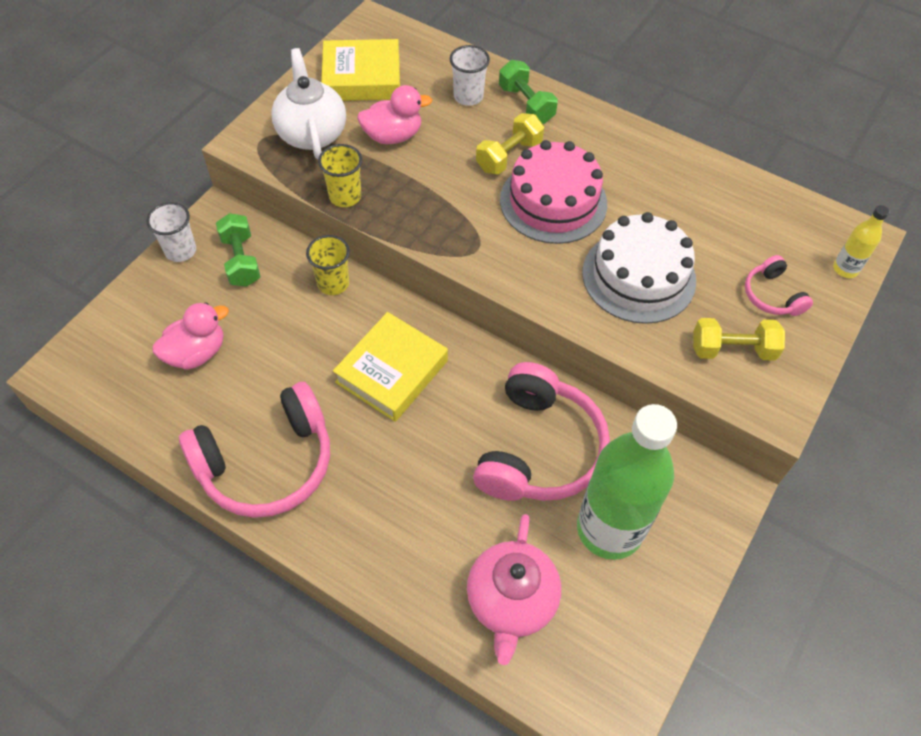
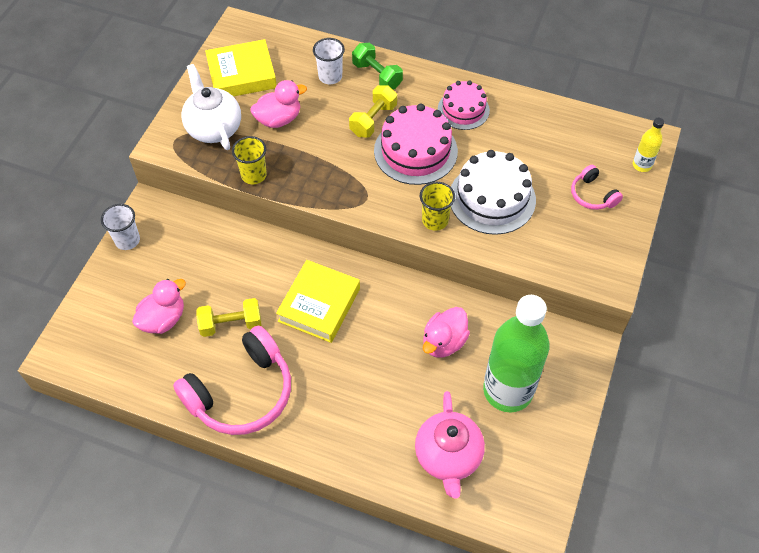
camera: 10 degrees left, 0 degrees up
green dumbbell [216,213,260,287] -> none
yellow cup [306,235,350,295] -> yellow cup moved to [420,182,455,231]
pink headphones [473,362,610,501] -> pink duck [423,307,470,358]
yellow dumbbell [693,318,785,361] -> yellow dumbbell moved to [196,298,261,337]
none -> pink cake [438,80,490,130]

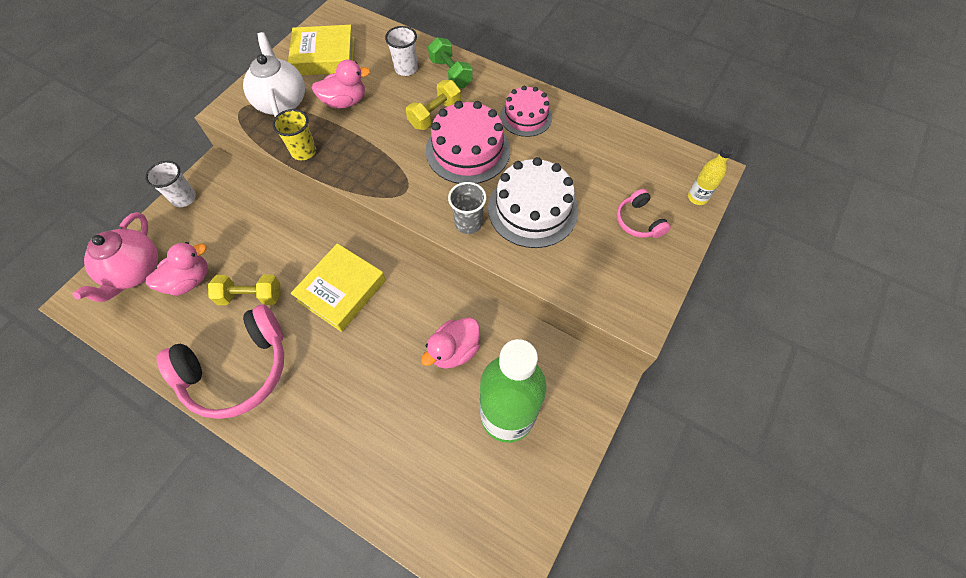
camera: 10 degrees right, 5 degrees up
pink teapot [415,391,485,499] -> pink teapot moved to [73,212,158,302]
yellow cup [420,182,455,231] -> grey cup [448,182,487,234]

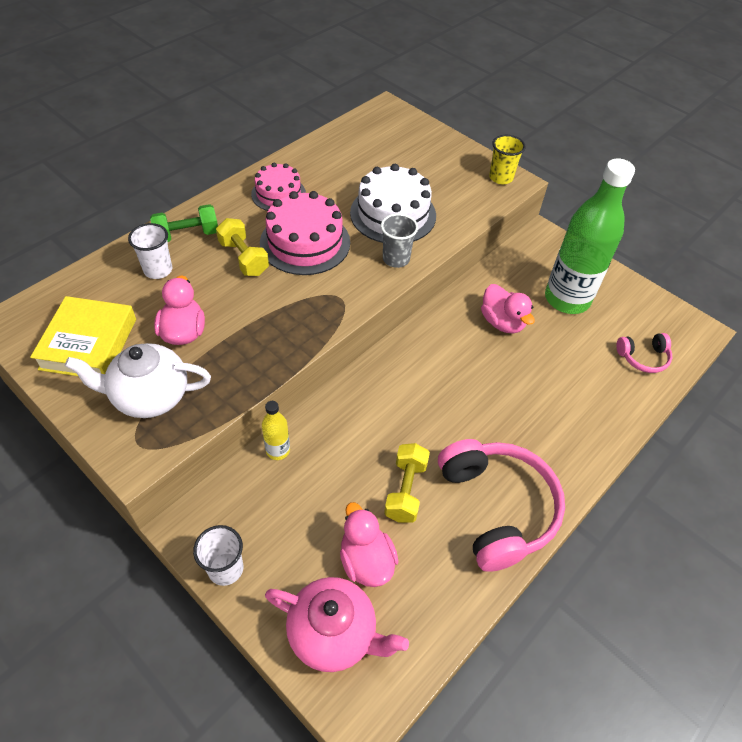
camera: 80 degrees left, 10 degrees down
yellow cup [272,109,316,160] -> yellow cup moved to [489,135,526,184]
yellow book [291,243,386,332] -> none
pink headphones [616,189,671,238] -> pink headphones moved to [616,333,672,373]
yellow bottle [688,146,733,205] -> yellow bottle moved to [262,401,290,460]

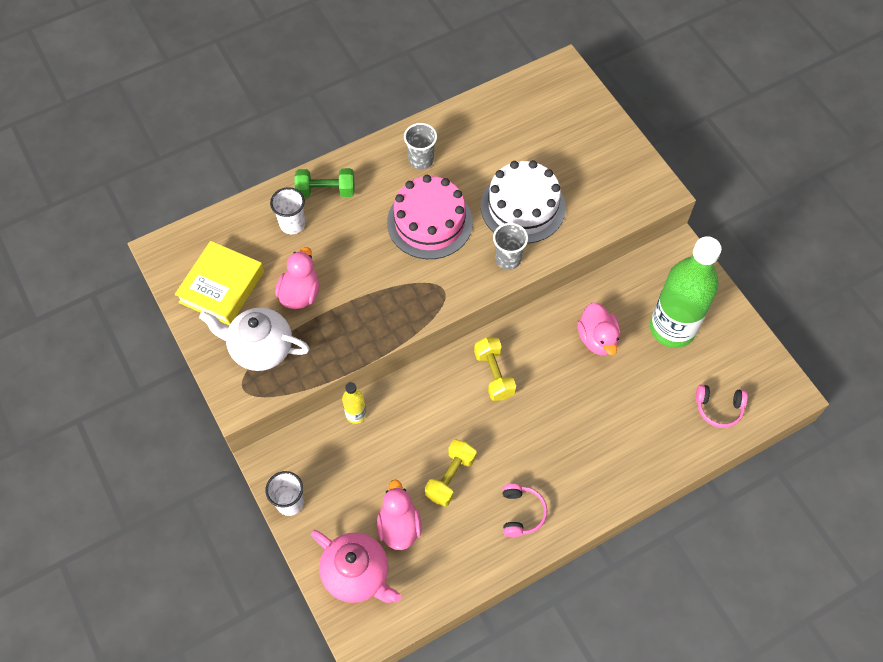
camera: 20 degrees right, 10 degrees up
yellow dumbbell [216,218,269,276] -> yellow dumbbell moved to [474,337,516,401]
pink cake [251,163,306,211] -> grey cup [404,123,437,170]
pink headphones [438,439,565,572] -> pink headphones [502,483,547,537], size x0.48
yellow cup [489,135,526,184] -> none

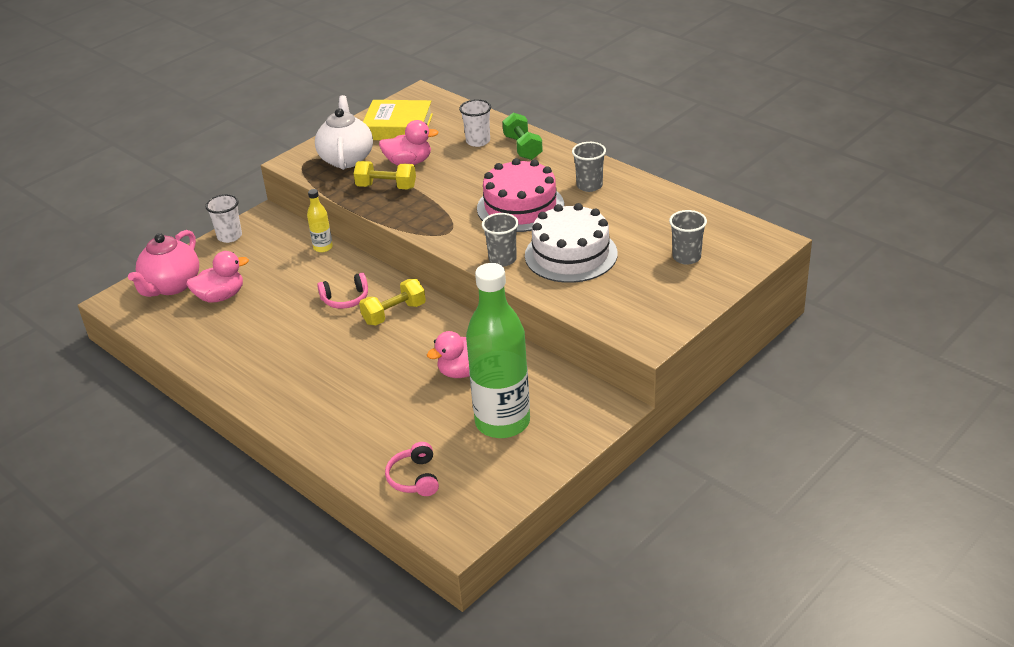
camera: 75 degrees right, 25 degrees down
yellow dumbbell [425,439,477,507] -> yellow dumbbell moved to [354,161,416,189]
pink headphones [502,483,547,537] -> pink headphones moved to [317,273,368,309]
none -> grey cup [669,210,707,265]

